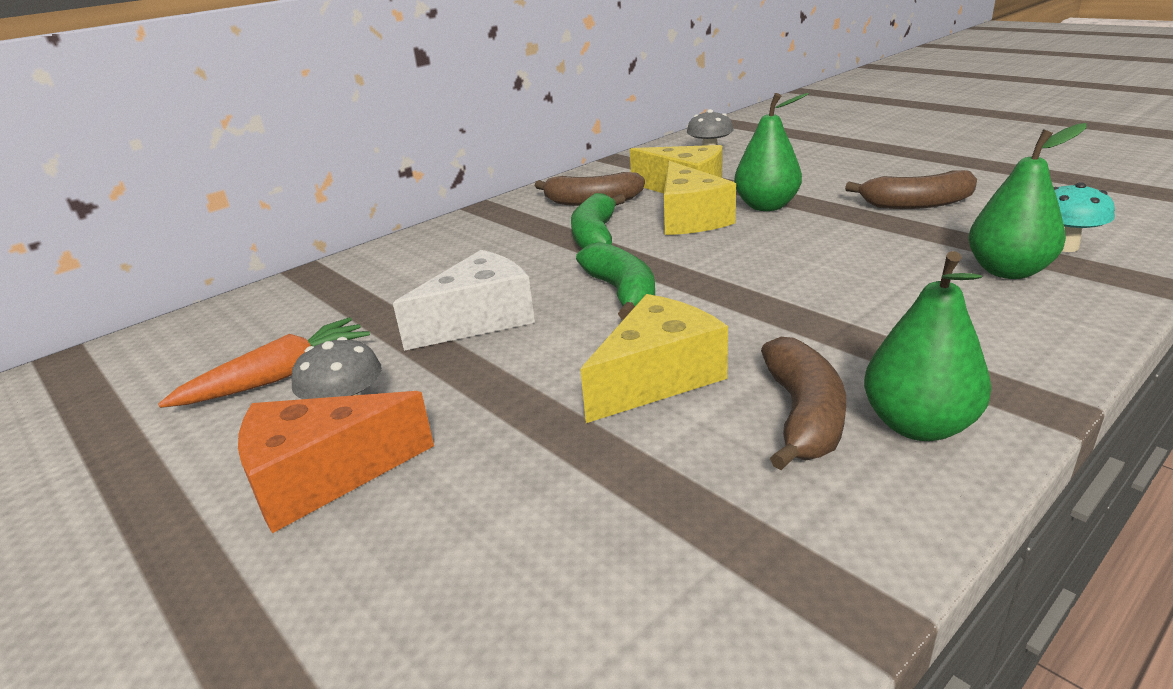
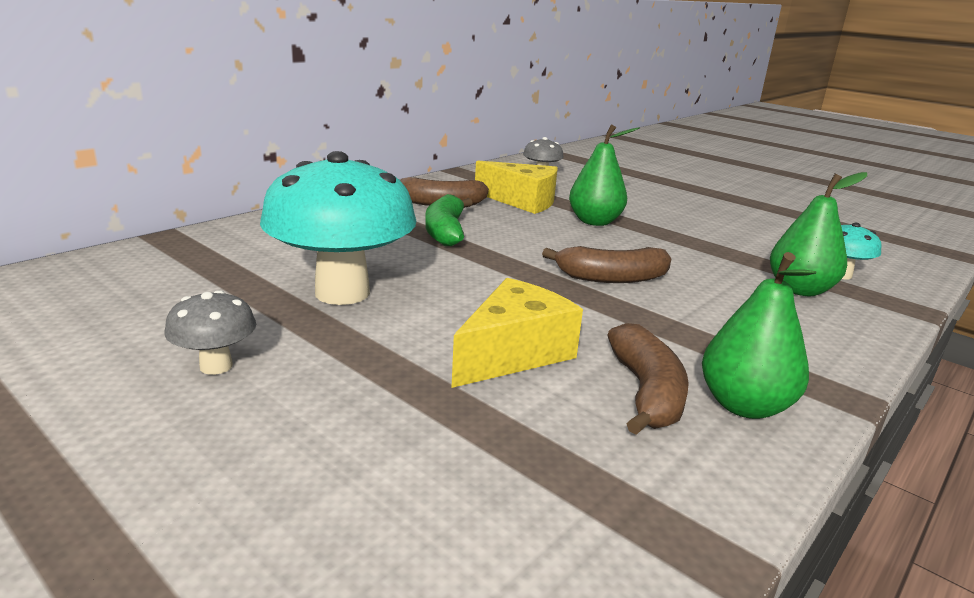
camera: 10 degrees left, 5 degrees down
orange carrot [158,317,370,408] -> none
orange cheese [238,391,434,533] -> none
white cheese [393,250,535,351] -> turquoise mushroom [260,151,416,305]
green banana [576,242,655,320] -> none
yellow cheese [664,161,736,235] -> none
brown banana [845,170,977,209] -> brown banana moved to [542,246,672,283]

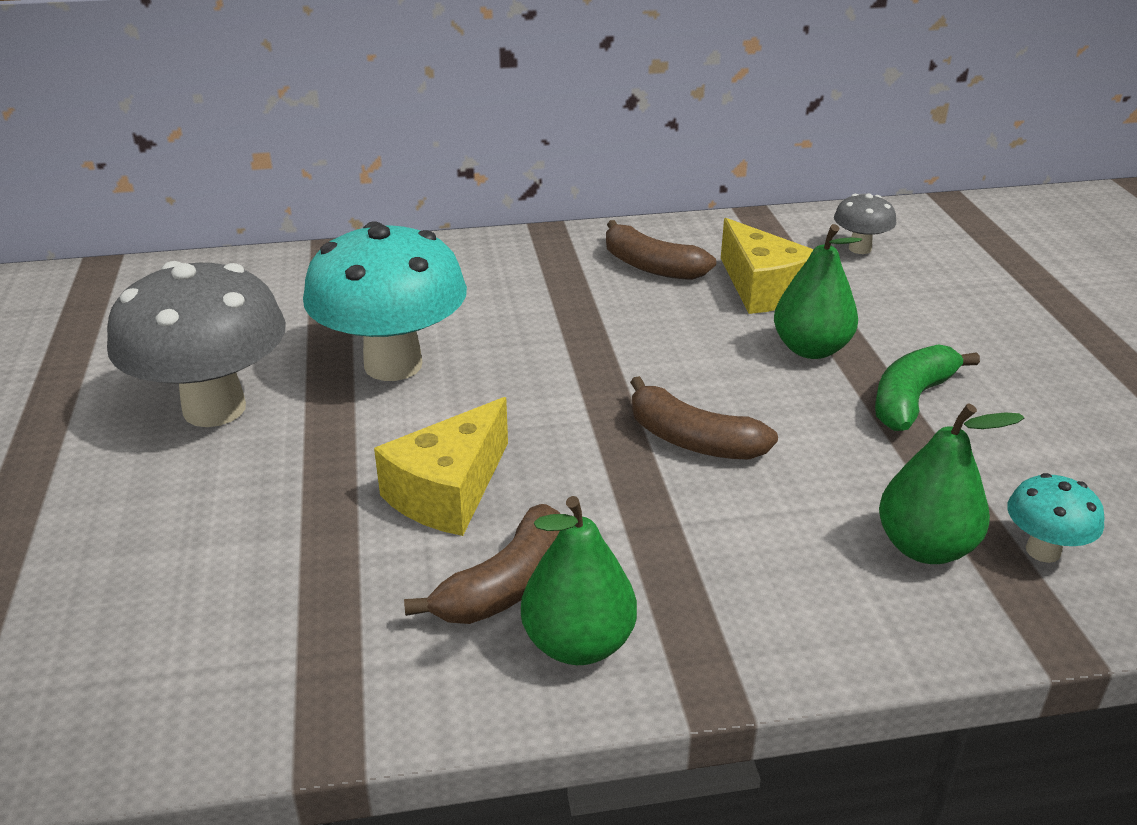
camera: 40 degrees right, 10 degrees up
grey mushroom [164,290,256,375] -> grey mushroom [107,261,286,427], size x2.18
green banana [425,194,473,246] -> green banana moved to [875,344,980,431]
yellow cheese [452,278,583,388] -> yellow cheese turned 135 degrees clockwise [374,397,508,536]

